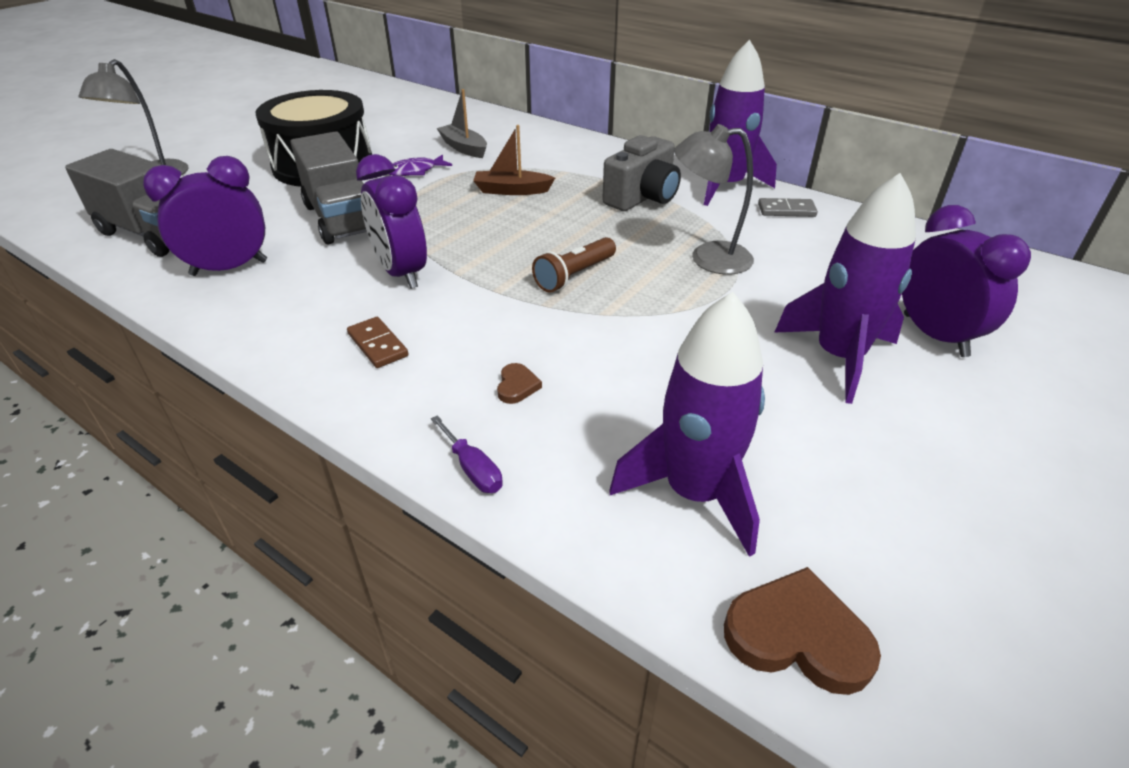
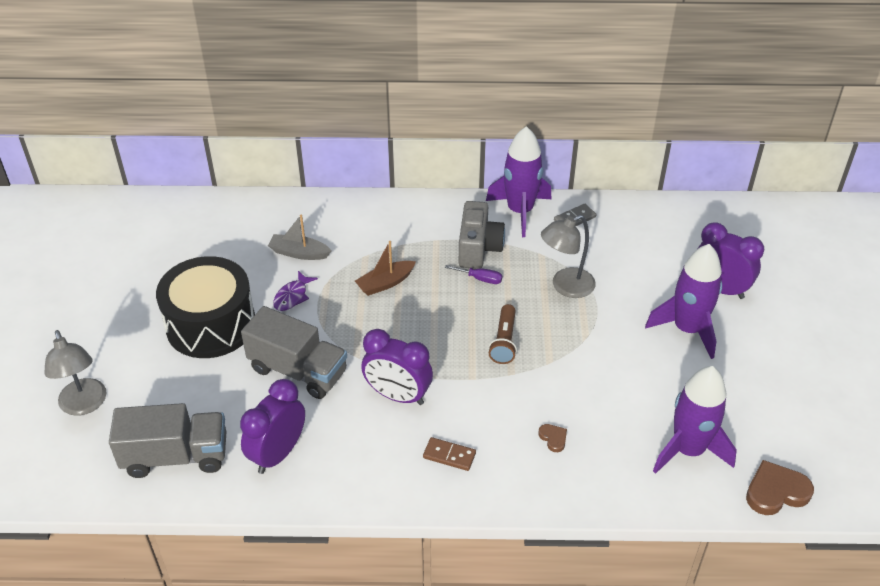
camera: 35 degrees left, 5 degrees up
purple screwdriver [431,415,503,493] -> purple screwdriver moved to [445,265,503,284]

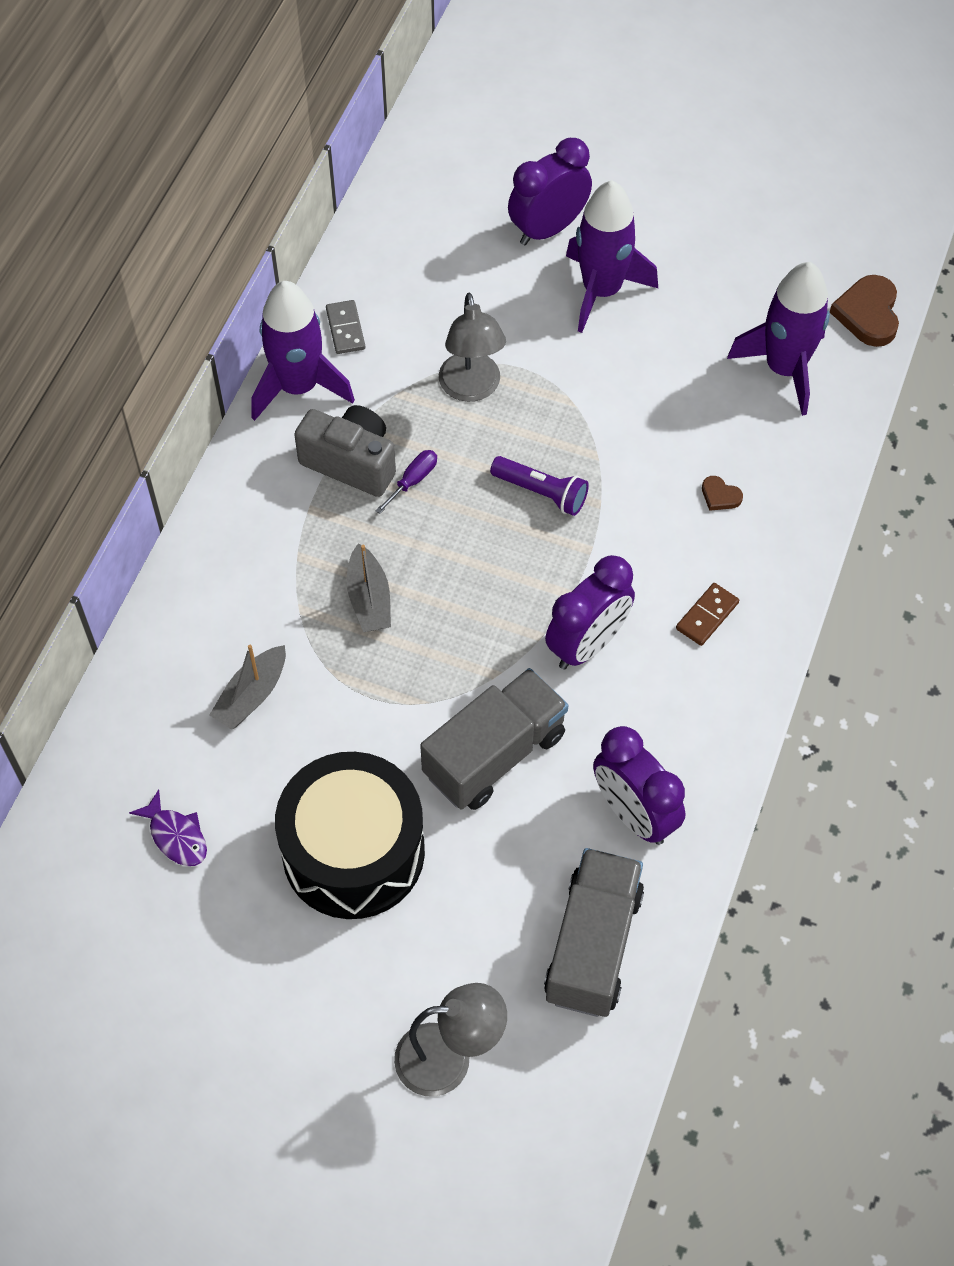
camera: 70 degrees left, 15 degrees up
purple fish [273,271,318,311] -> purple fish moved to [129,789,207,866]
brown boat [355,241,416,296] -> grey boat [346,543,391,632]
brown flashlight [488,304,517,364] -> purple flashlight [490,456,589,516]
brown heart [538,424,567,452] -> brown heart turned 135 degrees counterclockwise [702,476,743,511]

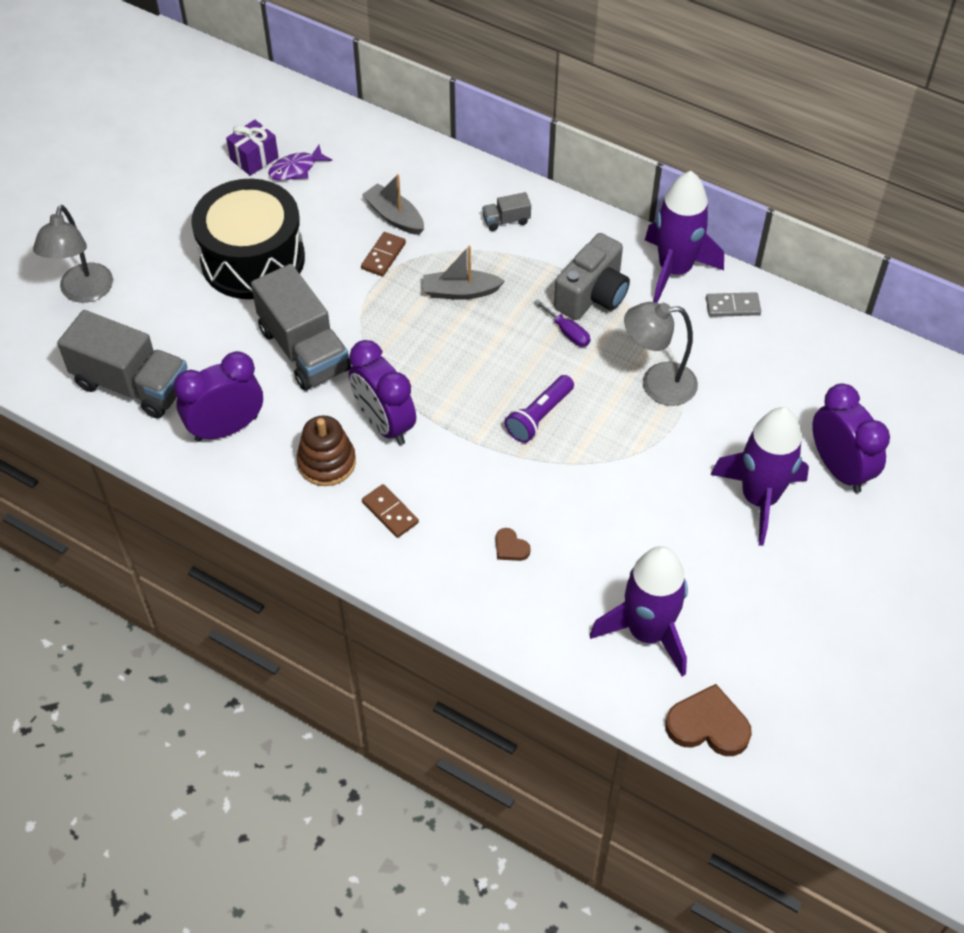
camera: 100 degrees right, 5 degrees down
brown heart [702,476,743,511] -> brown heart turned 90 degrees counterclockwise [496,528,531,561]
none -> purple gift [226,120,279,176]
none -> brown stacking toy [297,415,356,486]
none -> brown domino [361,232,406,277]
none -> grey truck [482,192,531,231]

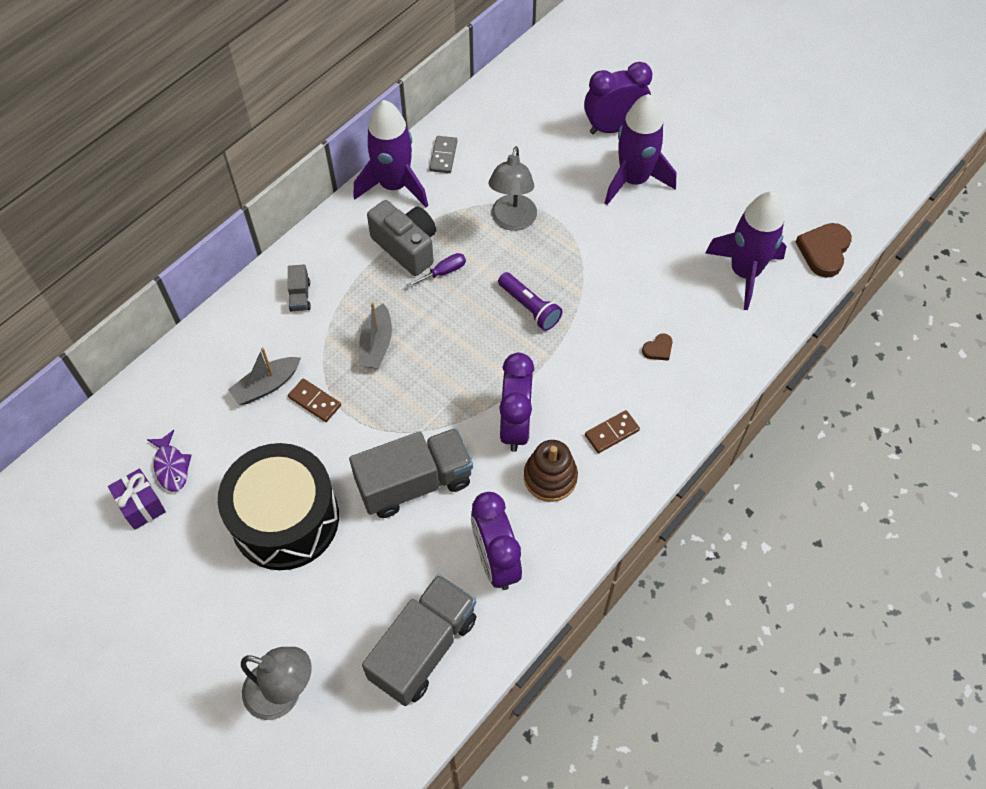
camera: 80 degrees left, 5 degrees up
purple clock [349,340,416,445] -> purple clock turned 60 degrees counterclockwise [499,353,534,452]

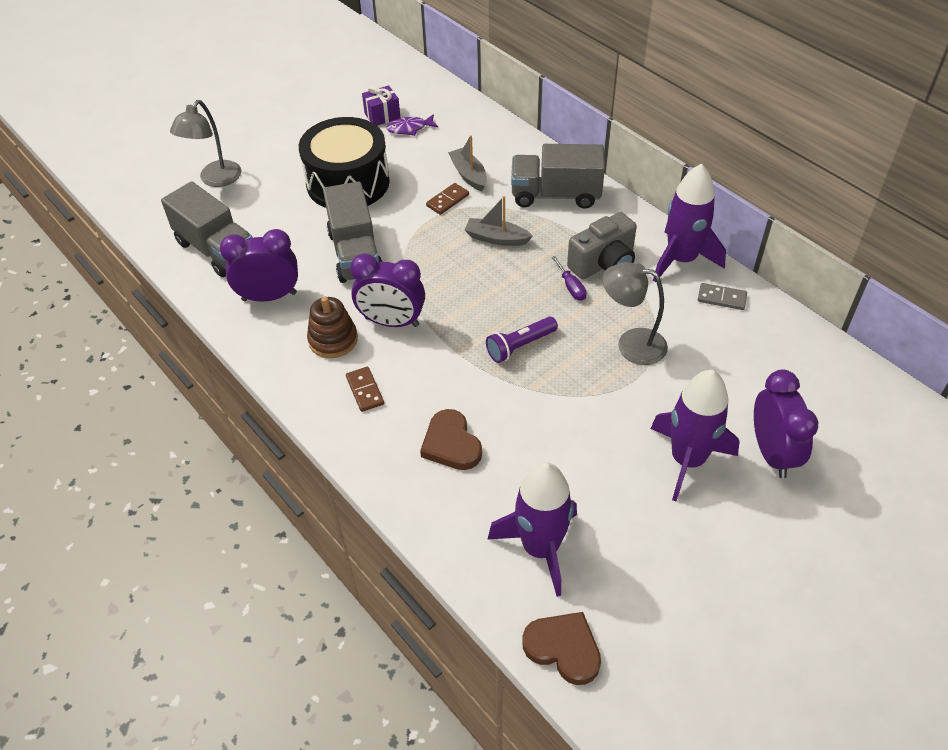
camera: 100 degrees right, 10 degrees down
grey truck [288,264,311,312] -> grey truck [511,144,605,209], size x2.33
brown heart [642,334,673,361] -> brown heart [420,409,482,470], size x1.96

